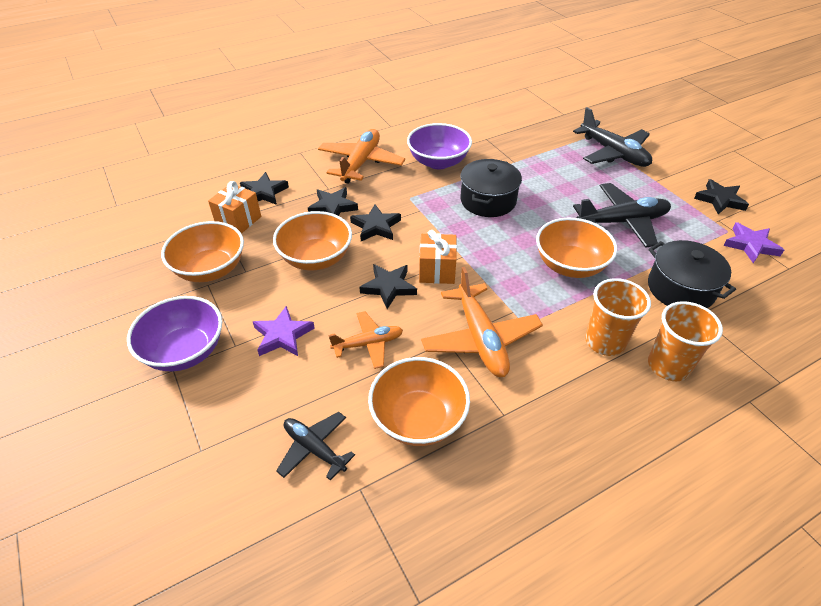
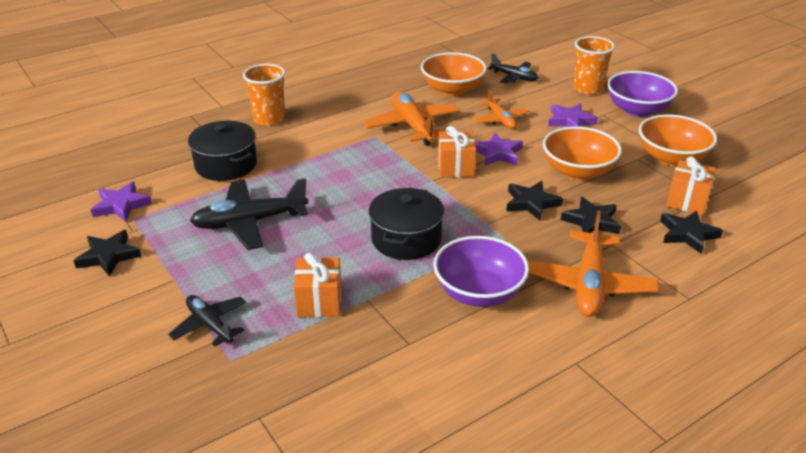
camera: 175 degrees right, 10 degrees down
orange plane [329,311,403,369] -> orange plane turned 90 degrees counterclockwise [474,89,529,129]
black star [359,264,417,309] -> purple star [475,133,523,166]
orange bowl [536,218,617,278] -> none
black plane [573,107,652,167] -> black plane [168,295,246,346], size x0.60
orange cup [585,278,651,356] -> orange cup moved to [573,36,615,95]
none -> orange gift [294,253,341,317]

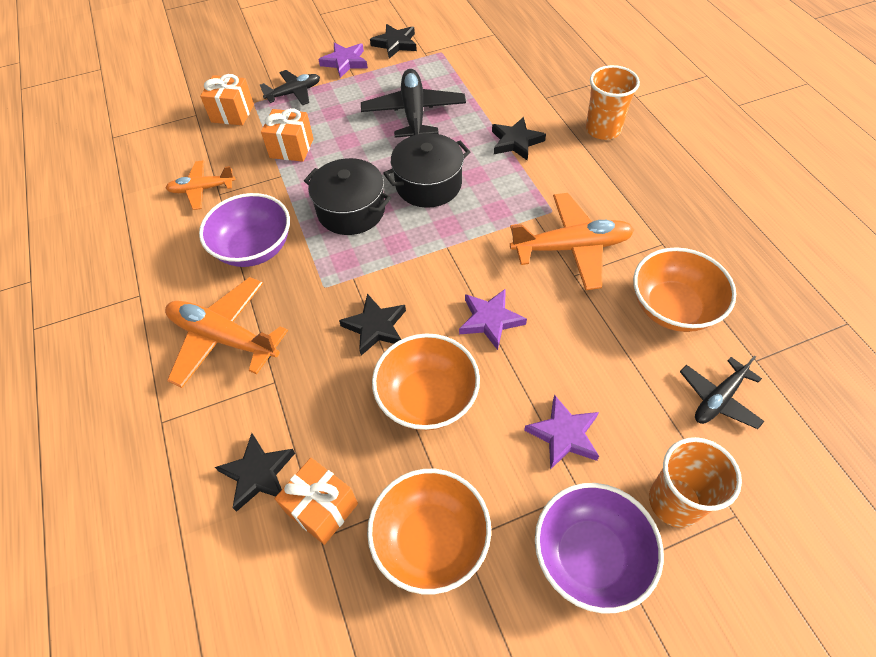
camera: 105 degrees right, 20 degrees up
purple star [91,182,152,222] -> purple star moved to [318,42,368,78]
black pot [188,121,257,181] -> black pot moved to [383,133,470,208]
orange gift [438,126,476,178] -> orange gift moved to [200,74,254,125]
orange plane [474,89,529,129] -> orange plane moved to [166,160,235,210]
black star [561,197,621,234] -> black star moved to [492,117,546,161]

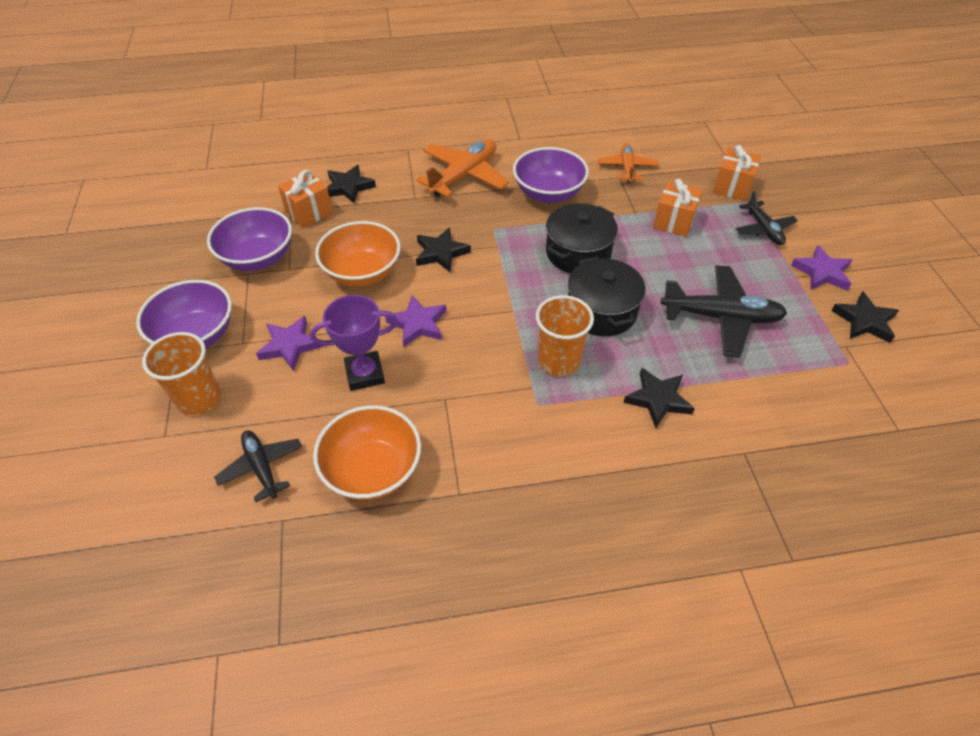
camera: 100 degrees right, 5 degrees down
orange bowl [367,469,491,594] -> purple bowl [207,207,292,271]
orange plane [510,193,634,290] -> none
orange cup [586,65,640,140] -> orange cup moved to [536,295,594,376]
none -> purple trophy [310,295,398,391]

